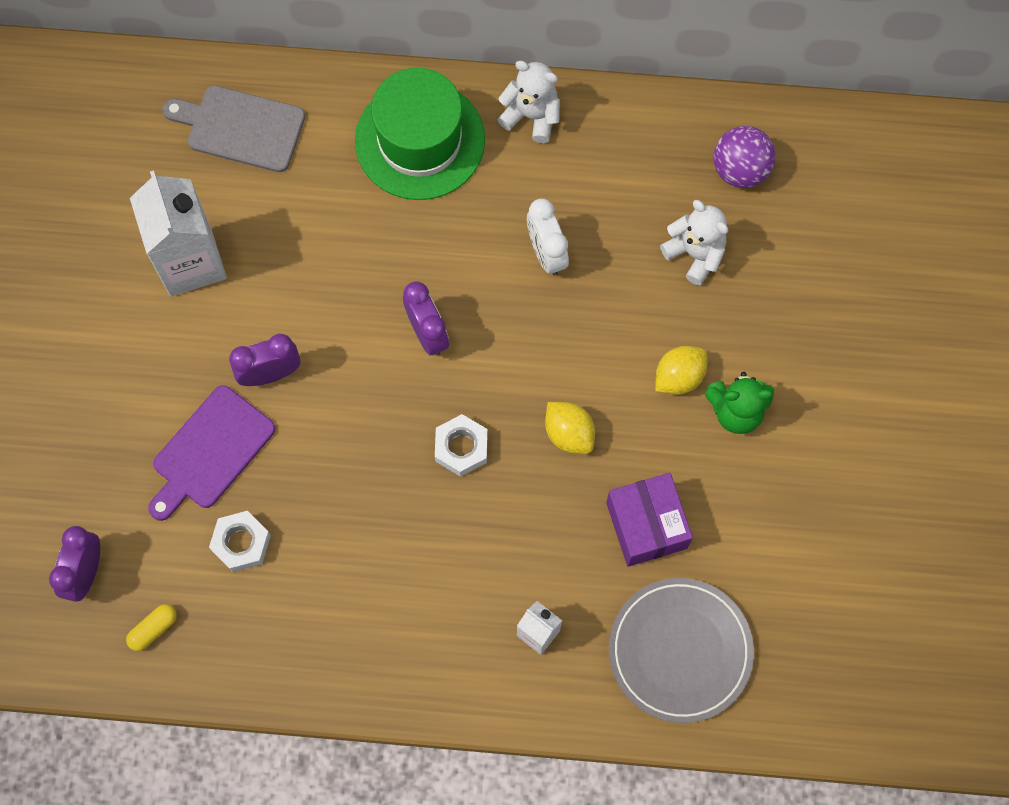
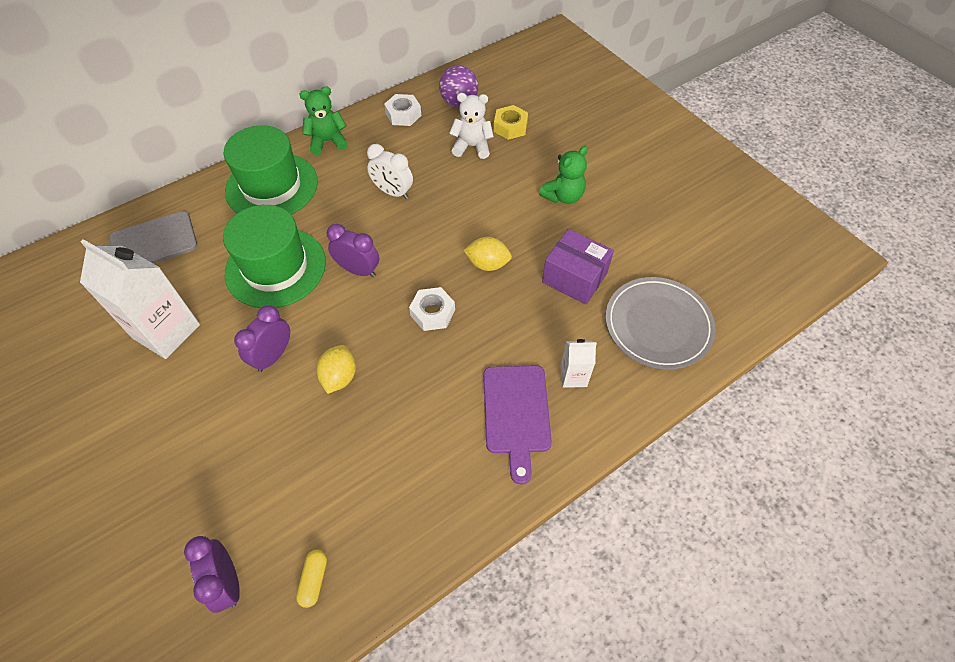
camera: 40 degrees left, 15 degrees down
purple cutting board [148,385,275,521] -> purple cutting board moved to [483,365,552,485]
white nut [209,511,271,572] -> white nut moved to [384,94,421,126]
white teddy bear [497,61,560,143] -> green teddy bear [299,87,348,155]
yellow lemon [655,346,707,395] -> yellow lemon moved to [316,345,356,394]
none -> green hat [223,205,326,308]
none -> yellow nut [494,105,528,140]

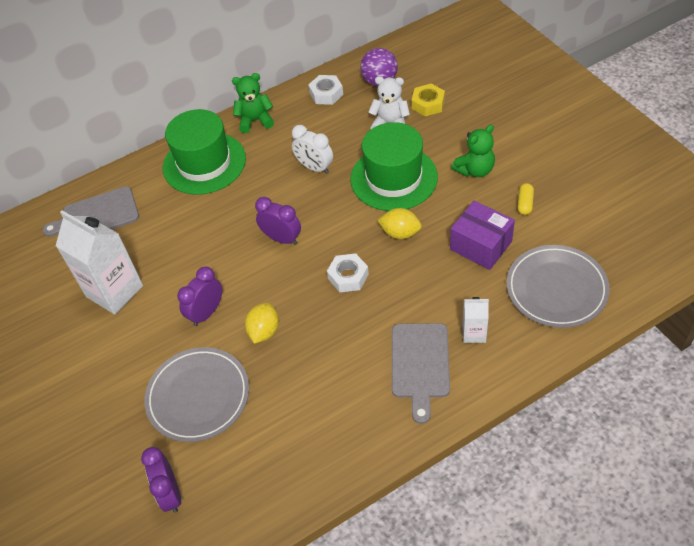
camera: 10 degrees right, 5 degrees down
green hat [223,205,326,308] -> green hat moved to [350,122,438,211]
yellow capsule [296,549,327,608] -> yellow capsule moved to [518,183,534,215]
purple cutting board [483,365,552,485] -> grey cutting board [392,323,450,424]
none -> grey plate [144,347,249,442]

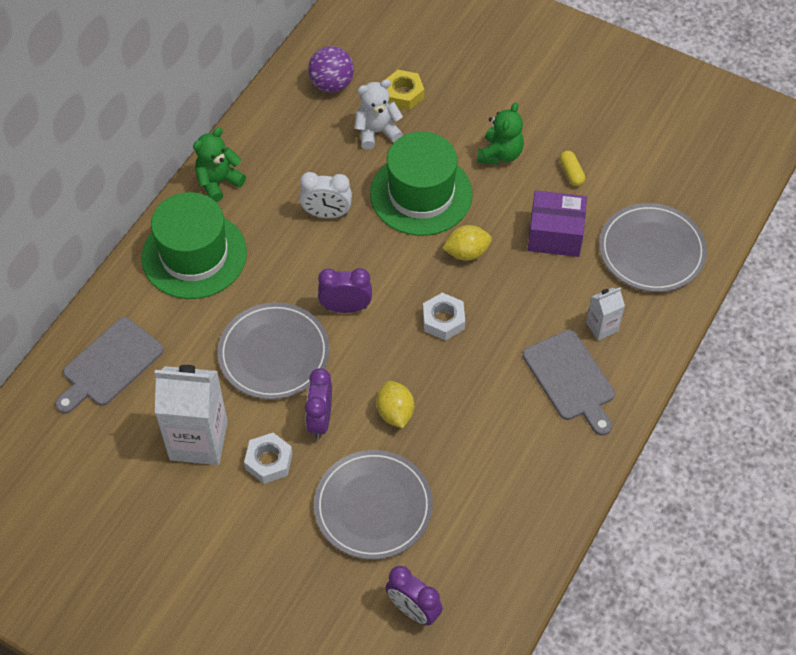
camera: 35 degrees left, 5 degrees up
white nut [308,75,343,105] -> white nut moved to [244,433,293,484]
none -> grey plate [218,302,330,400]

